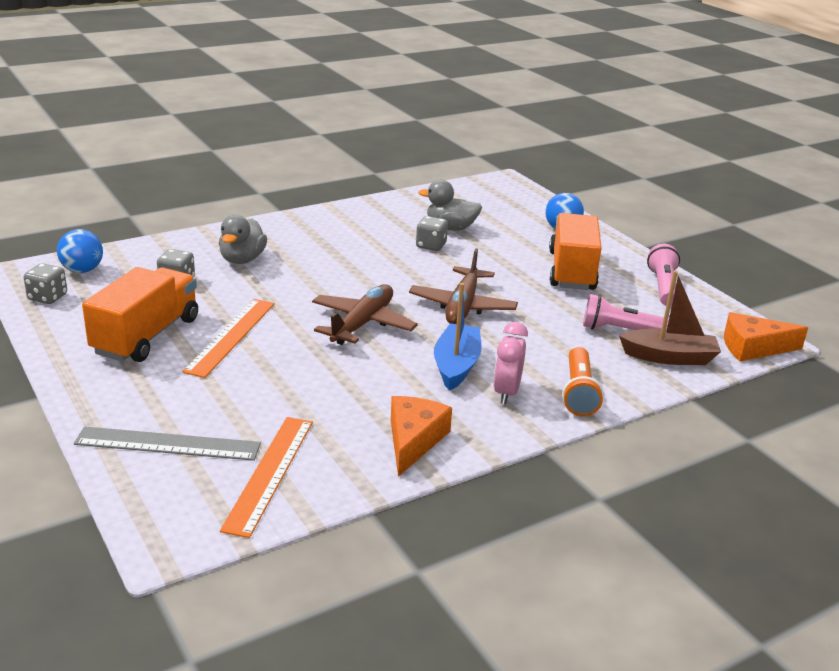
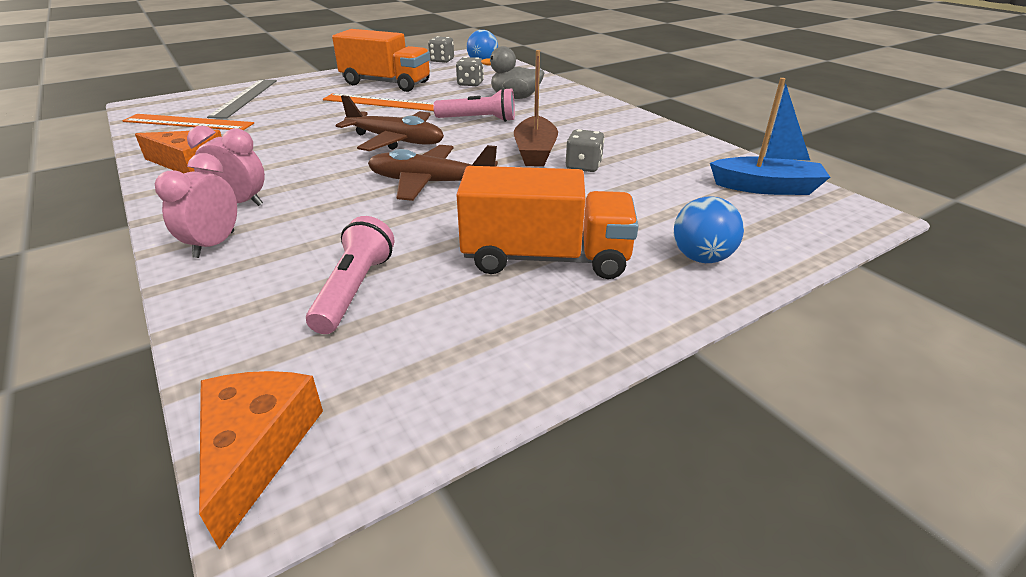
camera: 90 degrees right, 5 degrees up
grey duck [418,180,482,231] -> none
blue boat [434,283,481,391] -> blue boat moved to [710,78,830,195]
orange flashlight [562,347,604,416] -> pink clock [155,153,237,258]
brown boat [619,271,721,365] -> brown boat moved to [514,50,558,167]
pink flashlight [647,244,680,306] -> pink flashlight moved to [433,88,515,122]

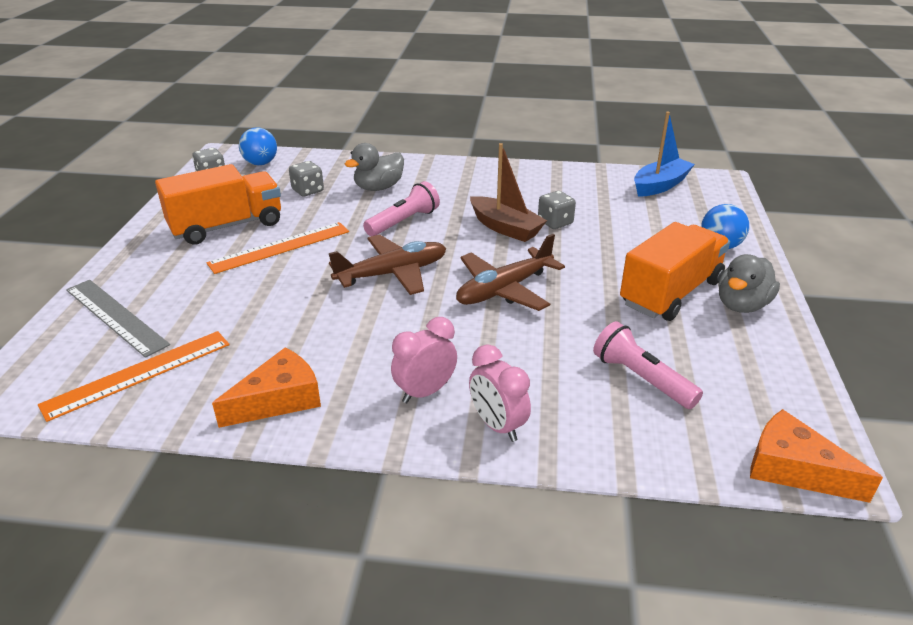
camera: 50 degrees left, 0 degrees up
none -> grey duck [719,254,780,313]

